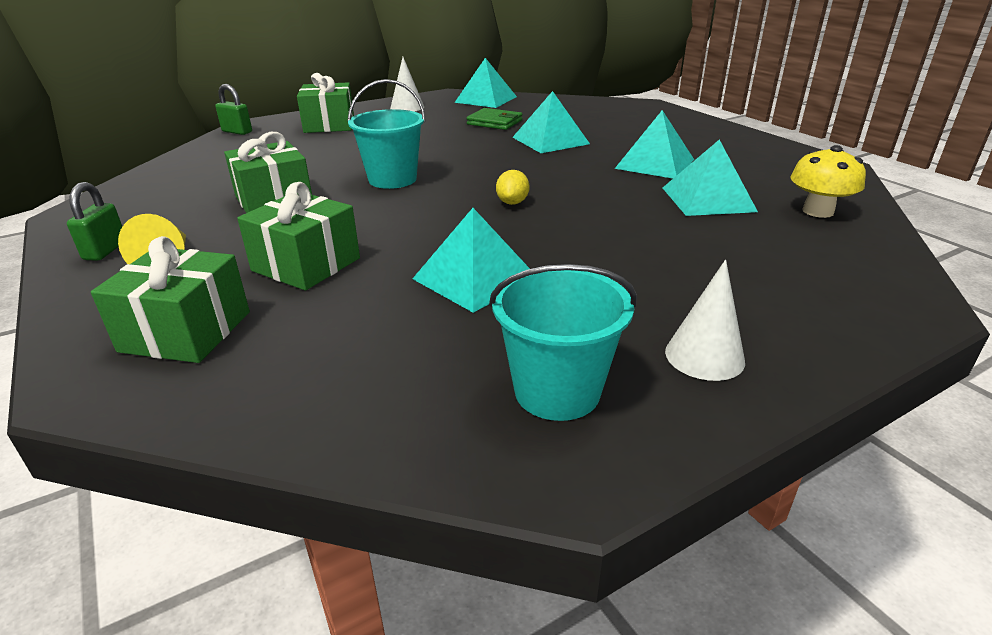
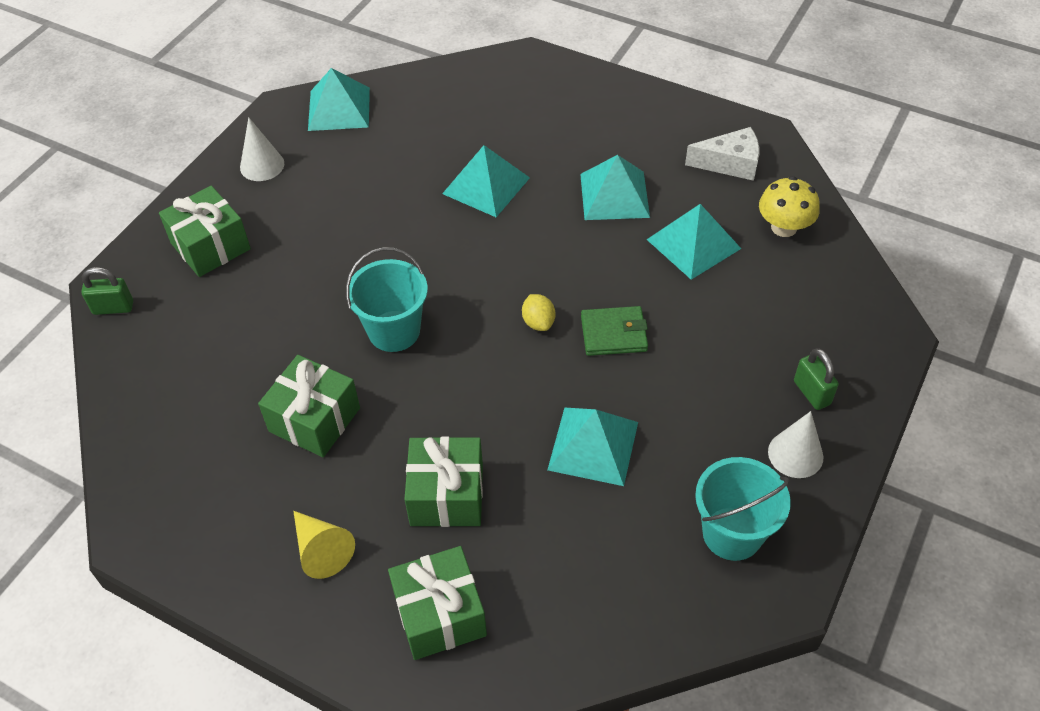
camera: 30 degrees left, 20 degrees up
green padlock [67,182,122,261] -> green padlock moved to [794,348,839,410]
green wallet [467,108,523,130] -> green wallet moved to [581,306,648,356]
none -> white cheese [685,127,759,181]

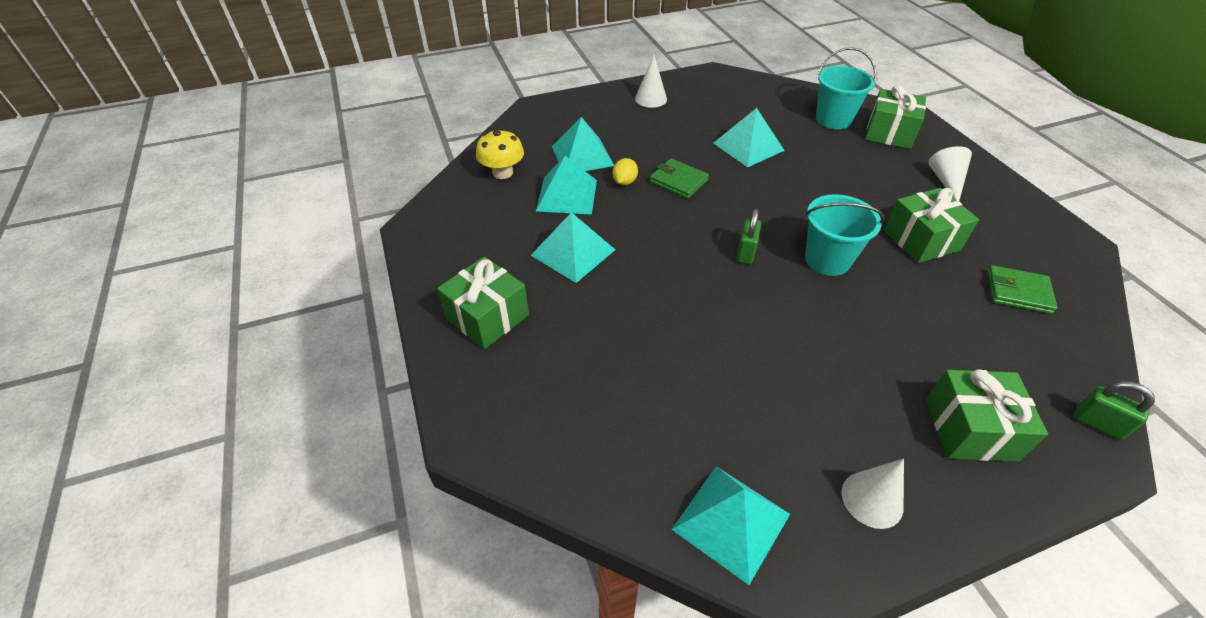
camera: 140 degrees left, 5 degrees down
yellow cone [293,511,355,579] -> white cone [928,146,972,201]
green gift [404,436,483,527] -> green gift moved to [437,256,529,349]
turquoise pyramid [442,145,530,217] -> turquoise pyramid moved to [552,117,614,171]
yellow lemon [522,294,555,331] -> yellow lemon moved to [612,158,638,186]
white cheese [685,127,759,181] -> none
turquoise bucket [695,457,791,561] -> turquoise bucket moved to [816,47,877,129]
green padlock [794,348,839,410] -> green padlock moved to [737,209,761,264]
none -> green wallet [987,265,1058,314]

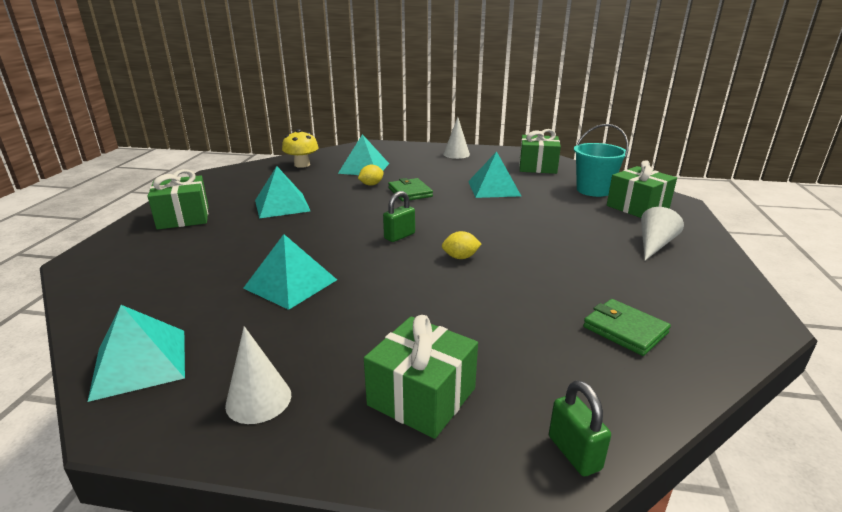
camera: 30 degrees right, 20 degrees down
turquoise pyramid [536,156,597,215] -> turquoise pyramid moved to [243,234,337,310]
turquoise bucket [805,194,885,276] -> yellow lemon [442,231,481,259]
green gift [884,188,979,263] -> green gift moved to [519,129,561,174]

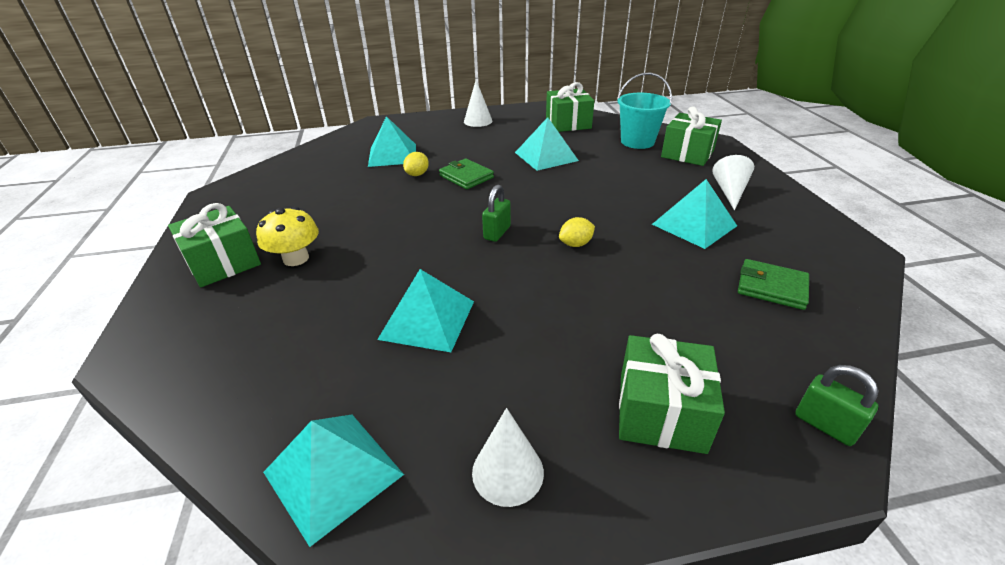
camera: 20 degrees left, 10 degrees up
turquoise pyramid [255,166,310,218] -> turquoise pyramid moved to [652,179,737,249]
yellow mushroom [282,129,319,168] -> yellow mushroom moved to [256,207,319,266]

